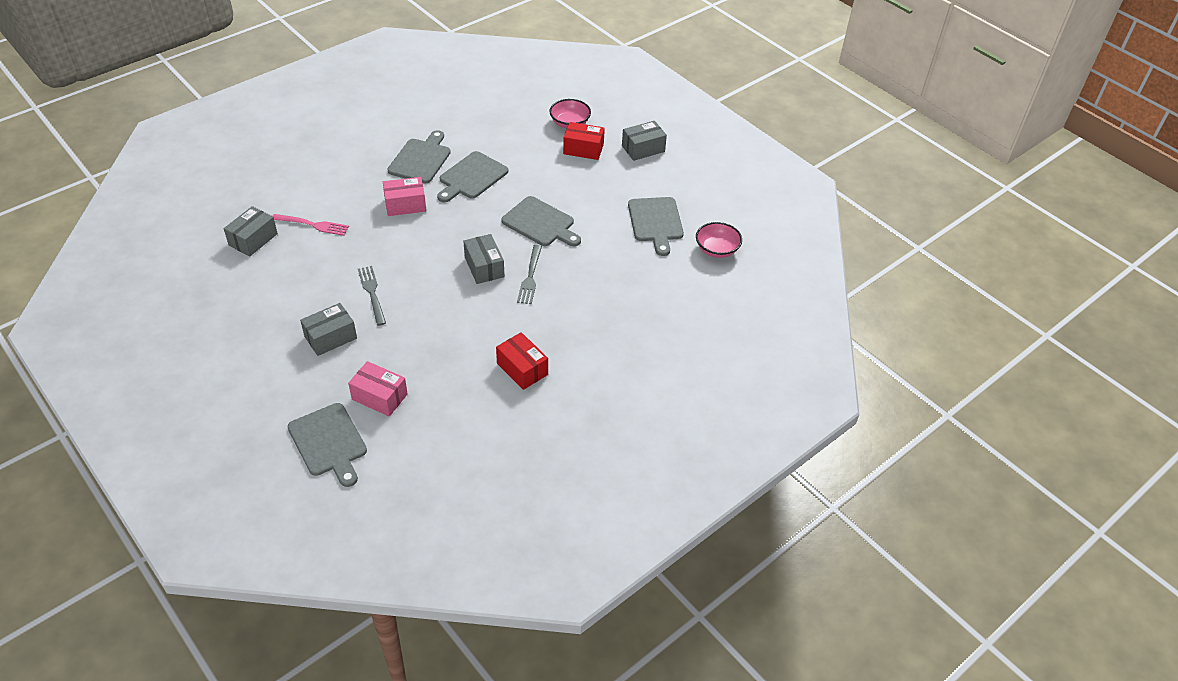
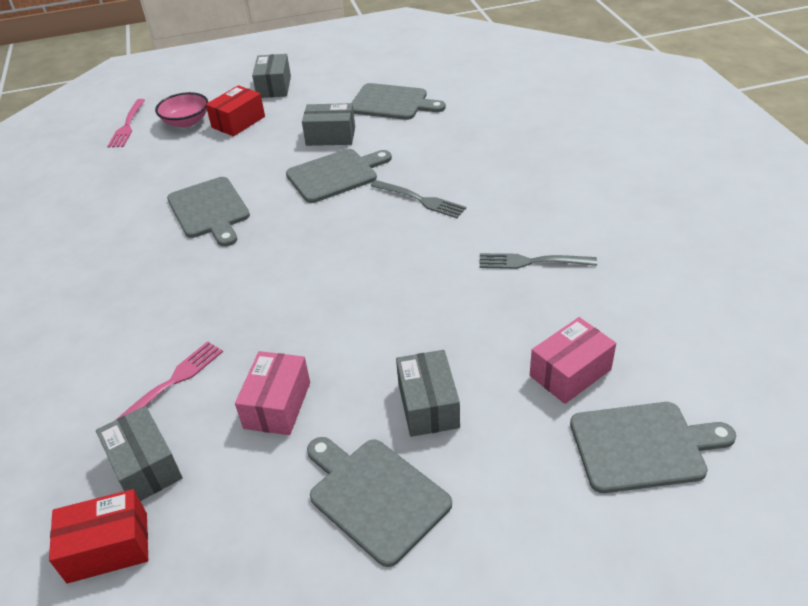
camera: 60 degrees left, 5 degrees down
grey fork [358,266,386,326] -> grey fork moved to [479,253,597,269]
pink box [383,177,426,216] -> pink box moved to [235,351,310,435]
grey cutting board [387,130,451,184] -> grey cutting board moved to [307,437,452,567]
grey box [463,234,504,284] -> grey box moved to [302,103,355,146]
red box [496,332,548,390] -> red box moved to [49,489,148,584]
pink bowl [696,222,742,258] -> none
none -> pink fork [107,99,145,148]

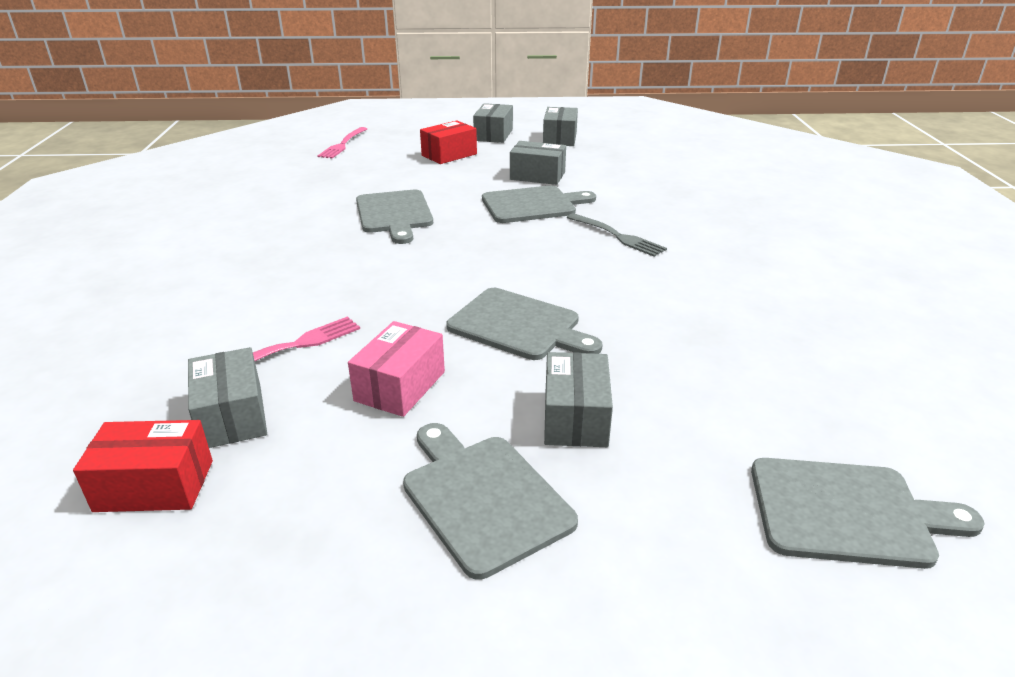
camera: 10 degrees right, 10 degrees down
pink bowl [155,92,208,128] -> none
grey cutting board [351,83,446,120] -> grey cutting board moved to [446,288,603,360]
grey fork [479,253,597,269] -> none
pink box [530,317,616,404] -> none
none -> grey box [543,107,578,146]

